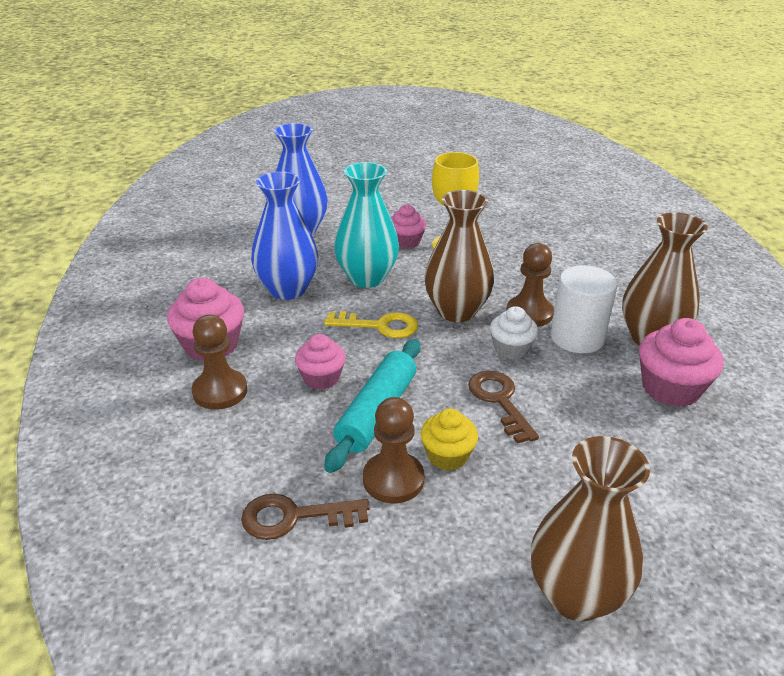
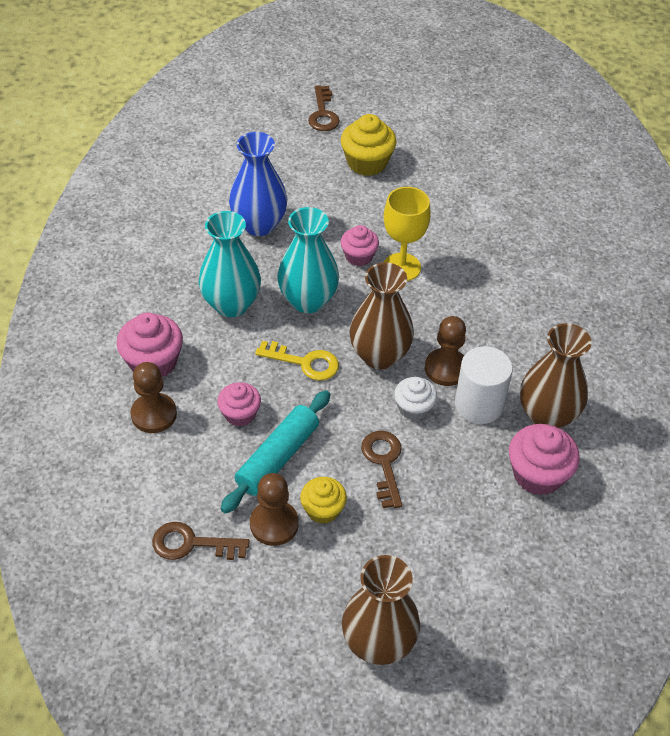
camera: 10 degrees right, 15 degrees up
blue vase [251,171,319,300] -> turquoise vase [199,211,261,317]
none -> brown key [308,86,340,131]
none -> yellow cupcake [341,114,396,176]

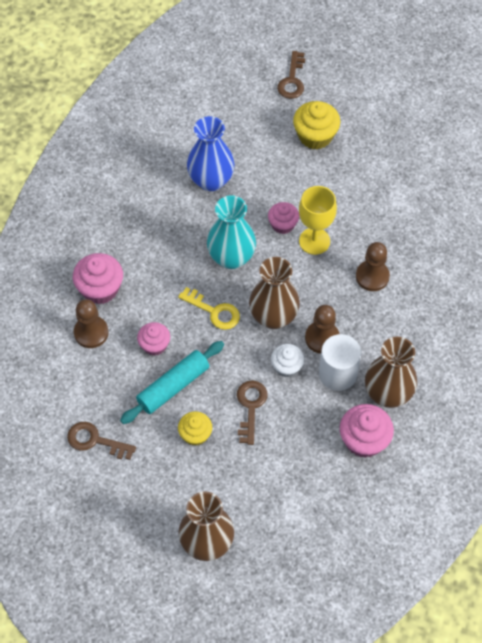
camera: 15 degrees right, 10 degrees up
turquoise vase [199,211,261,317] -> none
brown pawn [250,473,299,546] -> brown pawn moved to [356,242,390,291]

